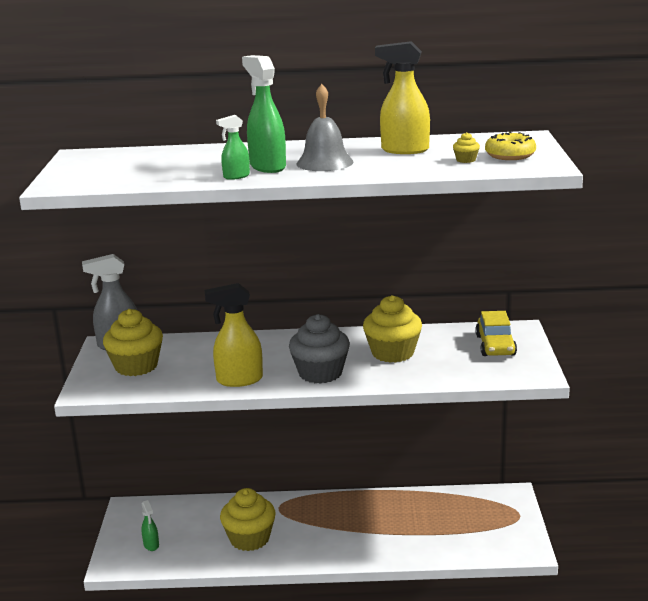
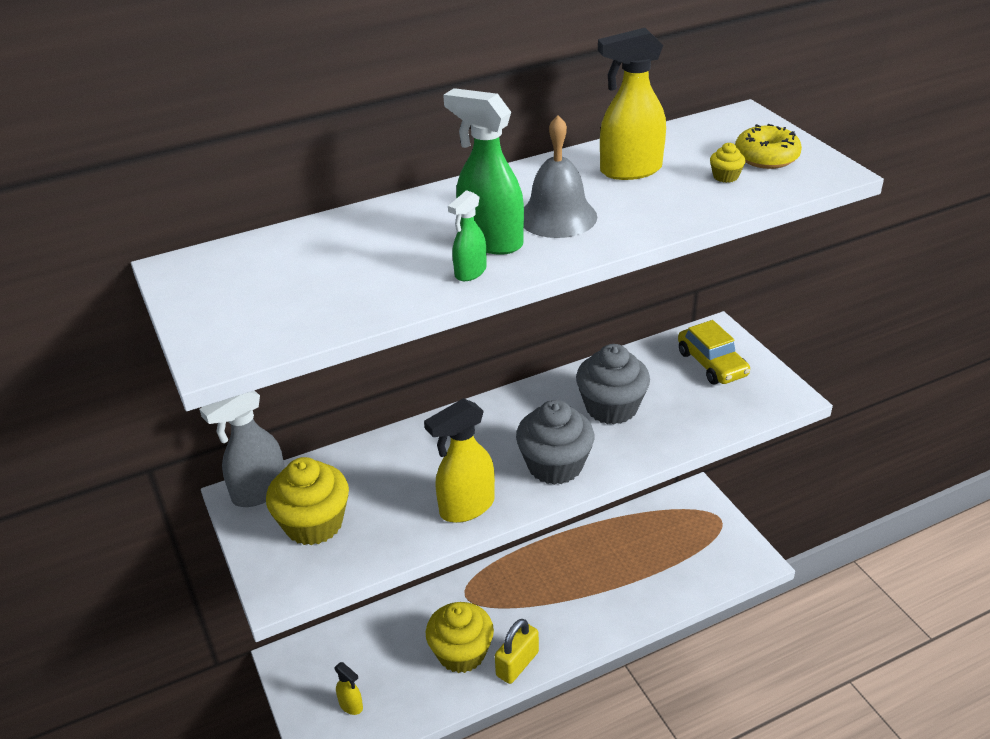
camera: 25 degrees left, 15 degrees up
green spray bottle [141,500,159,551] -> yellow spray bottle [334,662,363,715]
yellow cupcake [363,295,422,363] -> grey cupcake [576,344,650,424]
none -> yellow padlock [495,619,539,684]

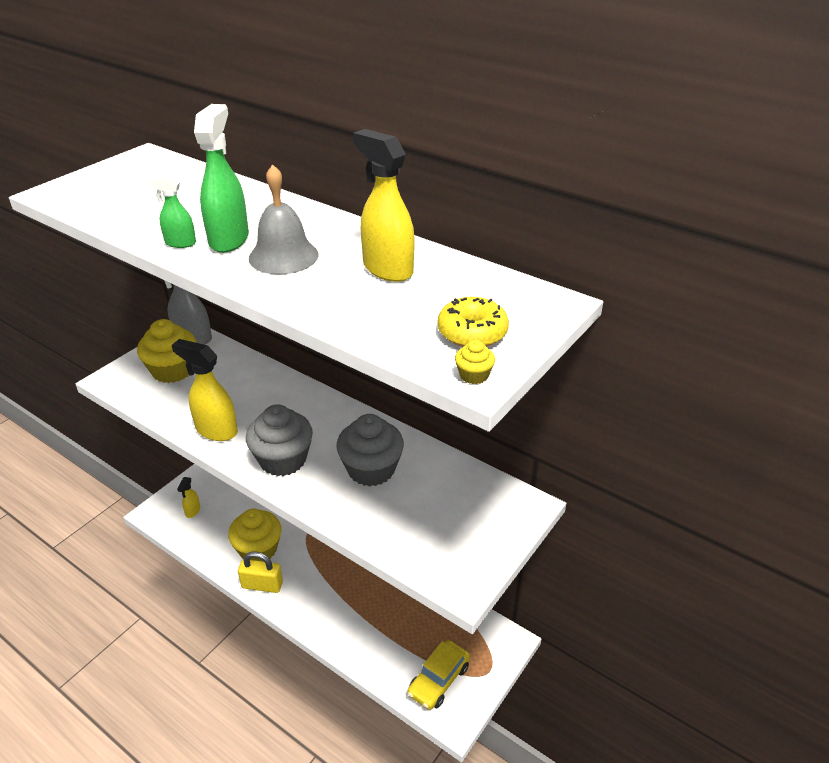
camera: 60 degrees right, 0 degrees up
yellow car [678,320,750,384] -> yellow car moved to [408,640,470,710]
yellow cupcake [710,143,746,183] -> yellow cupcake moved to [455,340,495,384]

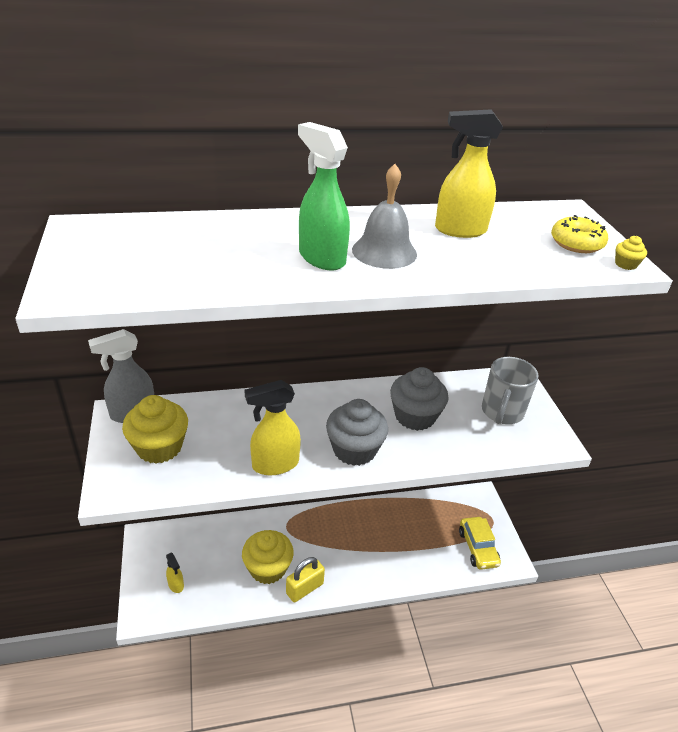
camera: 50 degrees left, 0 degrees up
green spray bottle [147,175,196,248] -> none
none -> grey mug [482,357,539,424]

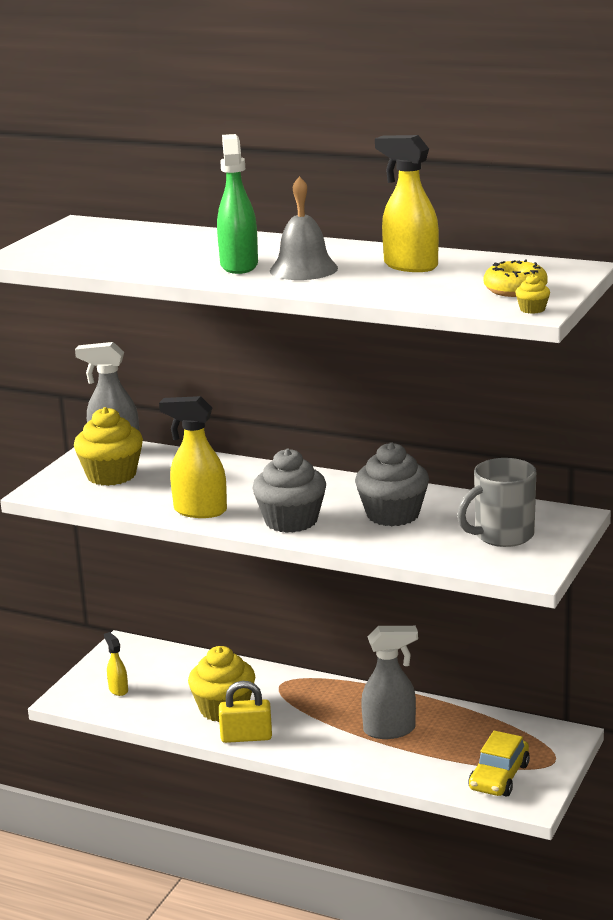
camera: 40 degrees right, 15 degrees down
yellow spray bottle [166,552,184,593] -> yellow spray bottle turned 150 degrees clockwise [104,632,128,696]
none -> grey spray bottle [361,626,418,739]

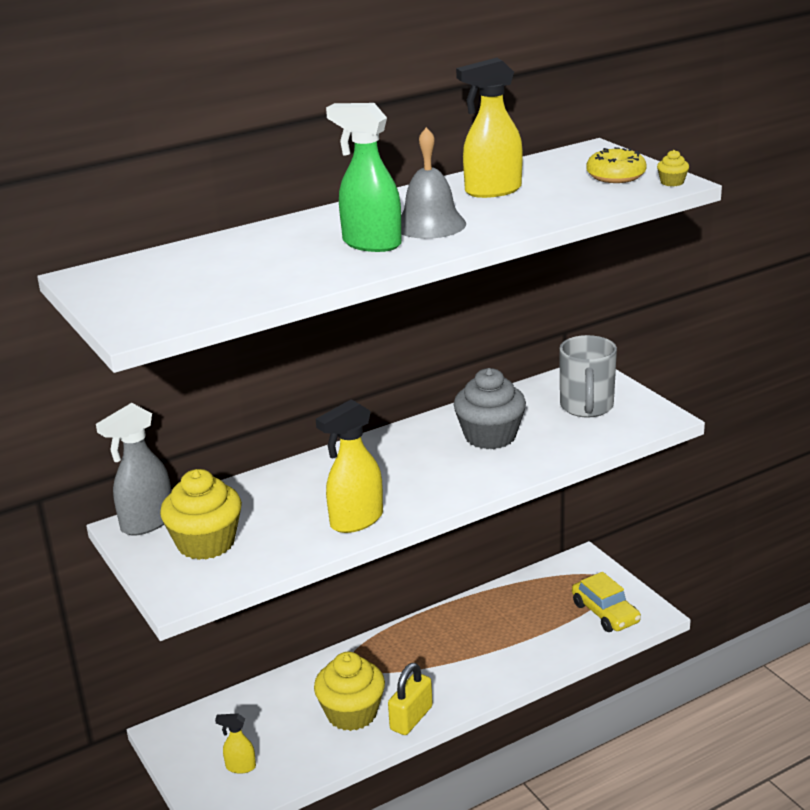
camera: 55 degrees left, 5 degrees up
grey cupcake [252,449,326,533] -> none
grey spray bottle [361,626,418,739] -> none

